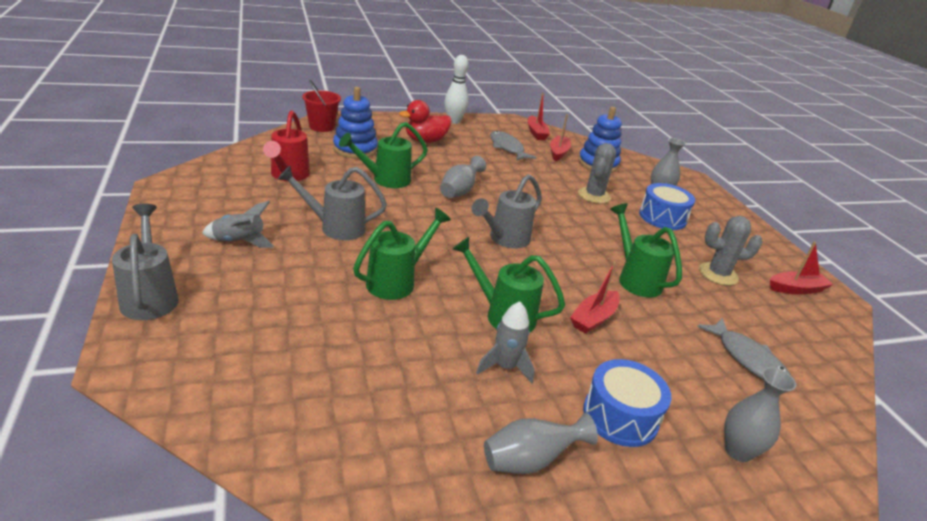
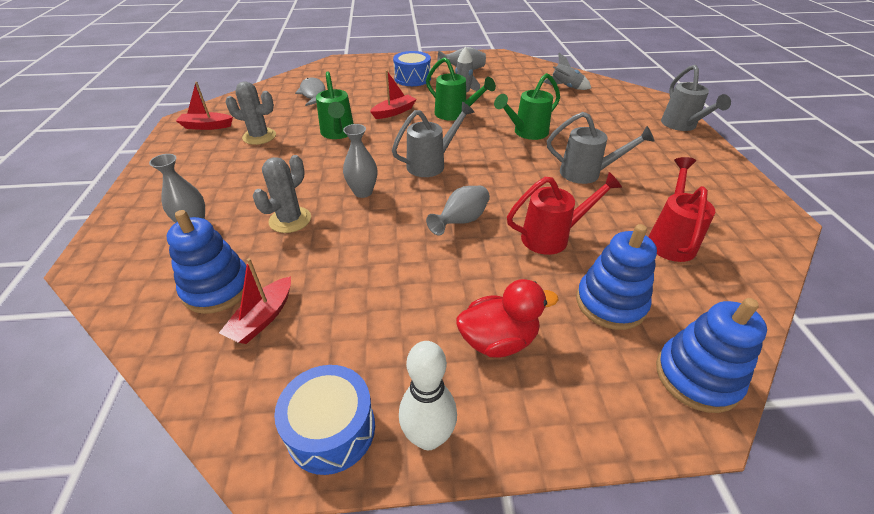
camera: 165 degrees left, 10 degrees up
grey rocket [202,201,274,248] -> grey rocket moved to [544,53,591,90]
red bucket [302,80,341,132] -> blue stacking toy [656,298,767,413]
green watering can [339,122,428,188] -> red watering can [507,172,622,255]
grey fish [490,131,537,161] -> none
red boat [528,93,550,140] -> none
blue drum [639,183,695,230] -> blue drum moved to [274,365,375,475]
grey vase [724,367,796,462] -> grey vase moved to [343,124,377,198]

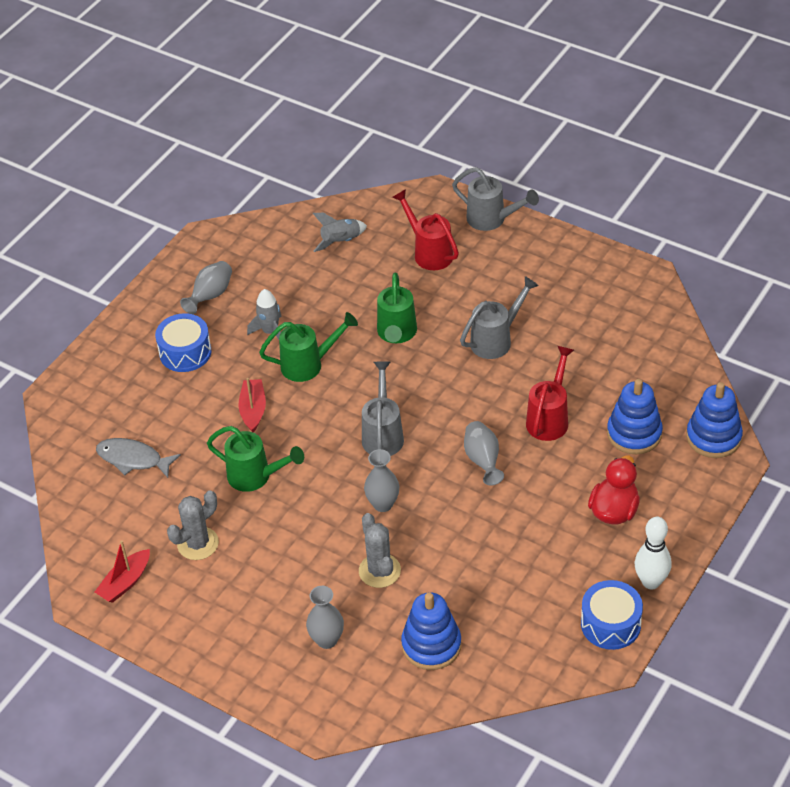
camera: 50 degrees left, 5 degrees up
red boat [219,258,291,344] -> none
red watering can [648,157,715,262] -> red watering can moved to [392,189,459,270]

